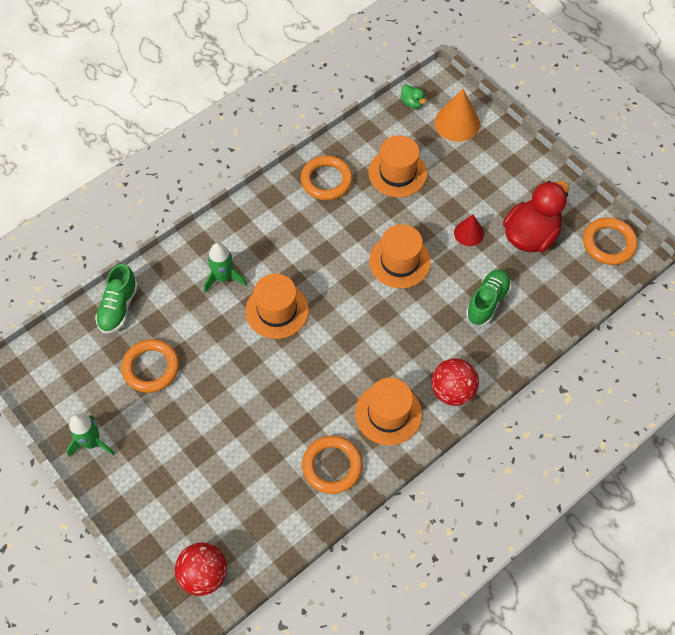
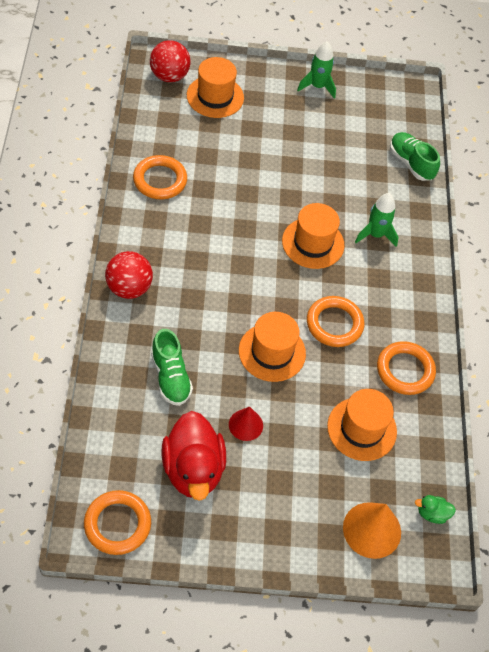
camera: 125 degrees right, 5 degrees down
orange ring [121,339,179,393] -> orange ring moved to [307,296,364,347]
orange hat [355,378,422,445] -> orange hat moved to [187,57,244,118]

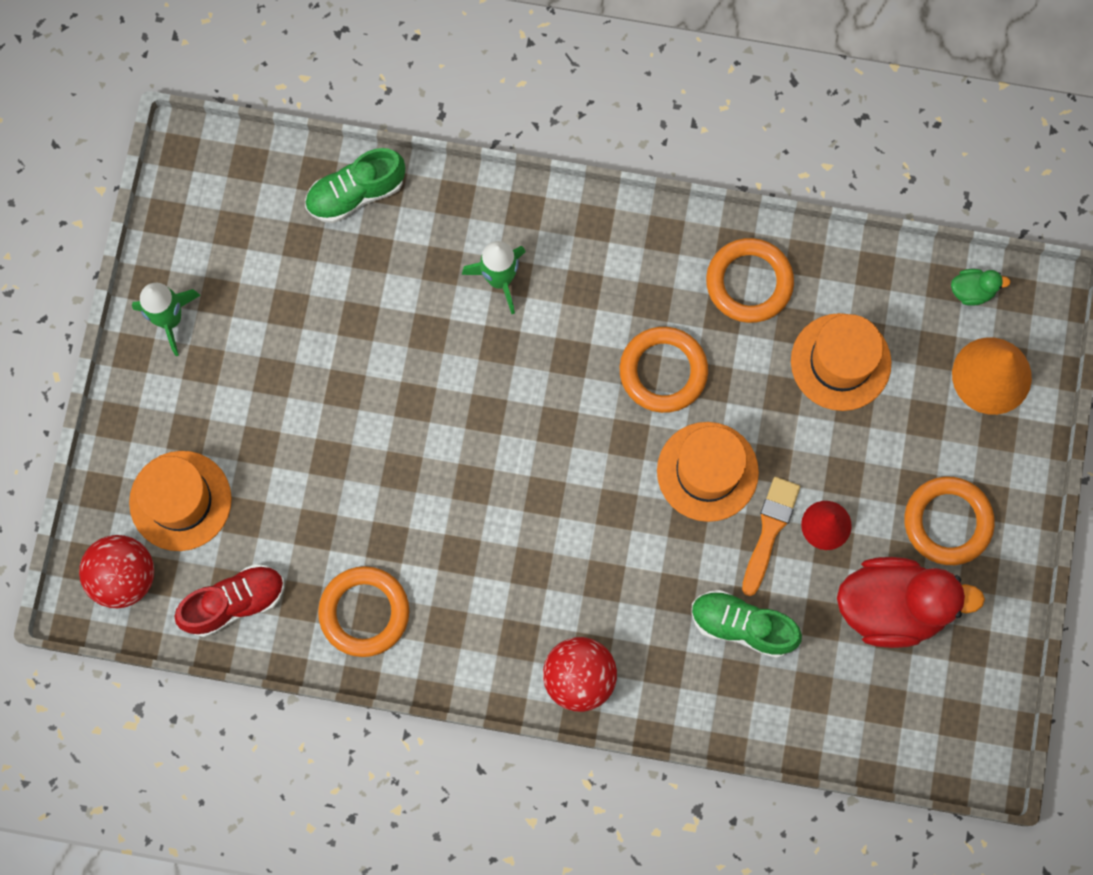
camera: 75 degrees left, 20 degrees up
orange ring [84,490,151,555] -> orange ring moved to [904,477,995,565]
green shoe [151,329,193,406] -> green shoe turned 150 degrees counterclockwise [691,590,802,658]
orange hat [282,203,345,269] -> none
green duck [415,495,456,524] -> green duck turned 105 degrees counterclockwise [951,269,1011,306]
none -> red shoe [175,564,284,637]
none -> orange brush [742,477,801,596]

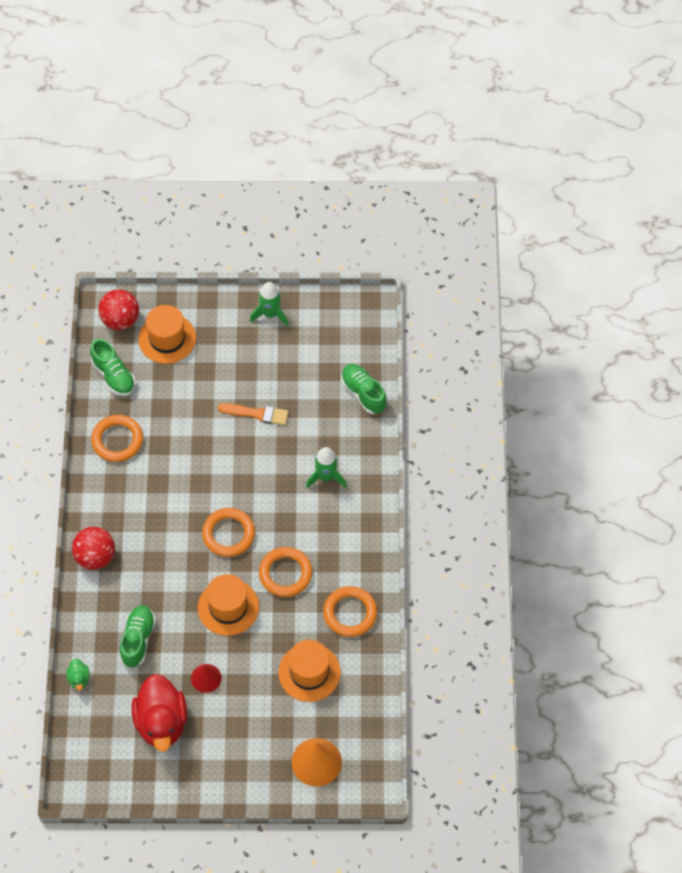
camera: 80 degrees right, 15 degrees down
red shoe [175,564,284,637] -> green shoe [90,339,135,396]
orange brush [742,477,801,596] -> orange brush moved to [218,403,288,425]
orange ring [904,477,995,565] -> orange ring moved to [202,508,255,557]
green duck [951,269,1011,306] -> green duck moved to [66,659,90,690]

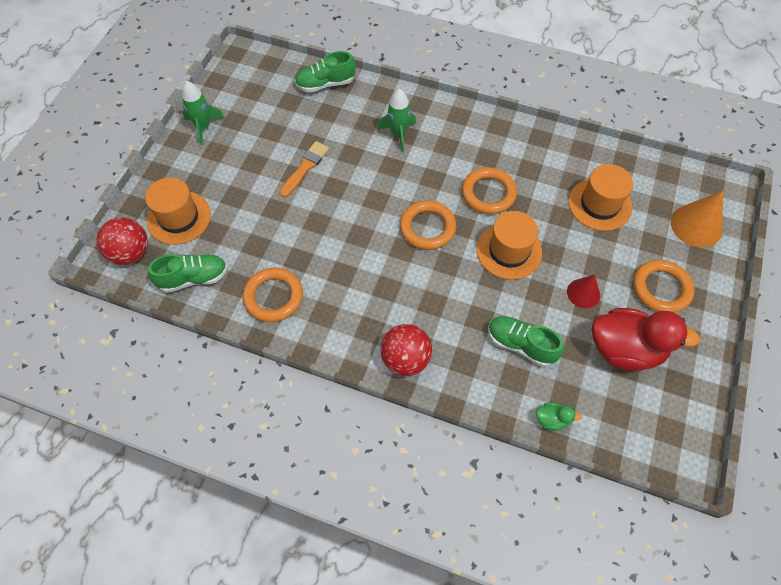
camera: 70 degrees left, 0 degrees up
orange ring [323,586,377,637] -> orange ring moved to [633,260,694,313]

